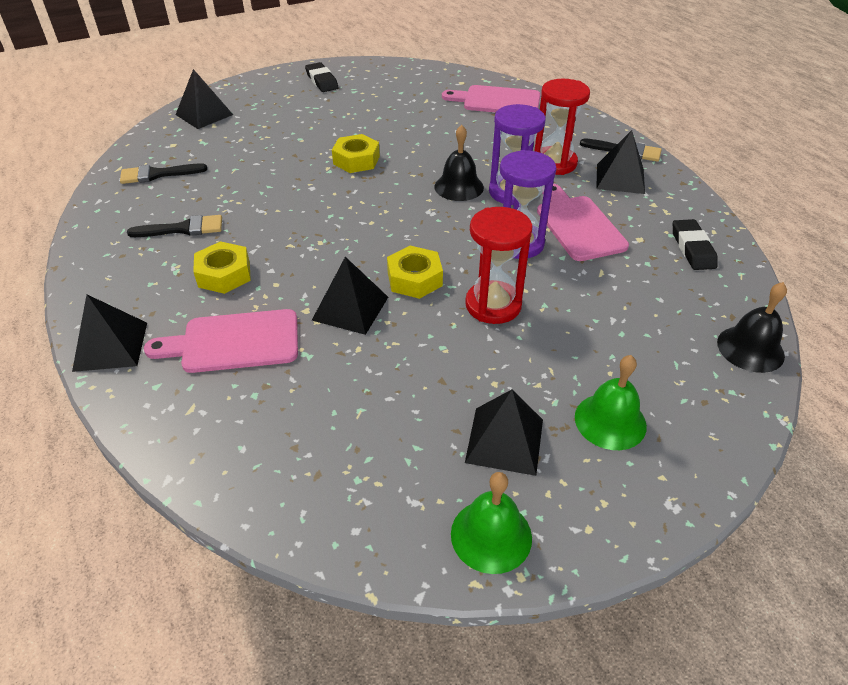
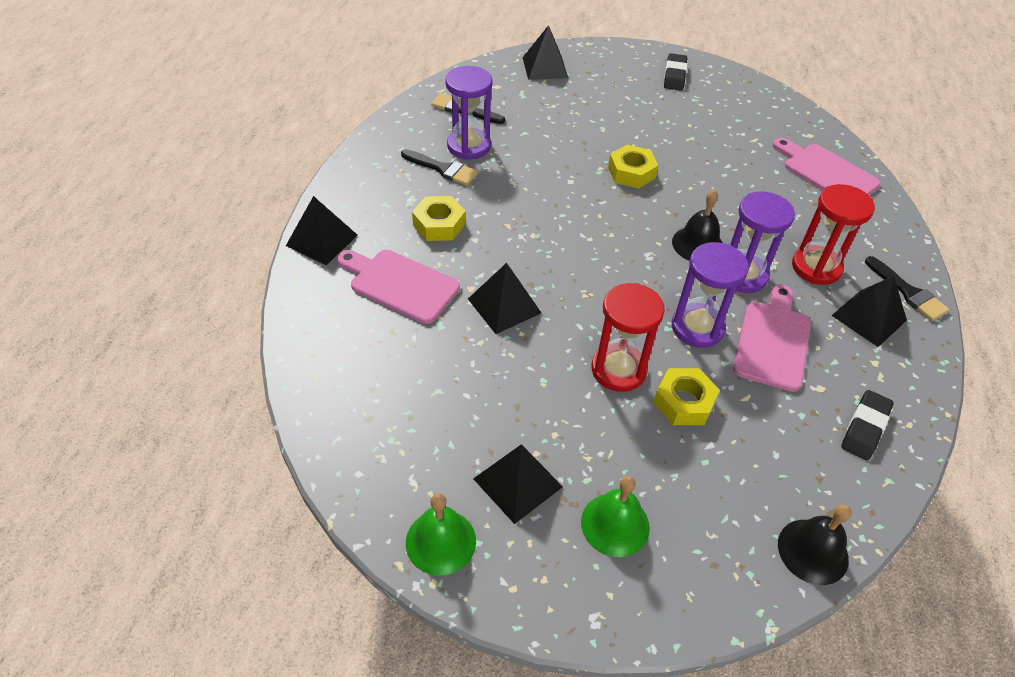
camera: 35 degrees right, 5 degrees up
yellow nut [387,246,443,299] -> yellow nut moved to [653,368,720,425]
none -> purple hourglass [445,66,493,159]

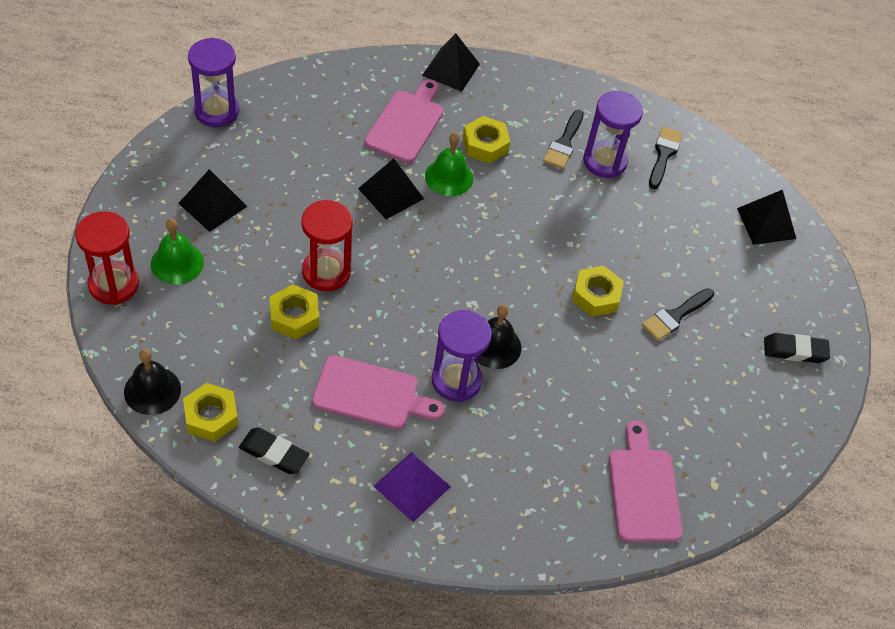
camera: 80 degrees right, 5 degrees up
green bell [406,493,476,576] -> green bell moved to [425,132,473,196]
purple hourglass [672,242,749,348] -> purple hourglass moved to [188,38,239,127]
pink cutting board [773,137,880,195] -> pink cutting board turned 45 degrees counterclockwise [609,420,683,542]
red hourglass [792,184,875,285] -> red hourglass moved to [75,211,139,305]
black pyramid [831,276,907,347] -> purple pyramid [373,452,451,522]
black brush [865,256,949,321] -> black brush moved to [642,288,714,341]
none -> yellow nut [183,383,238,442]

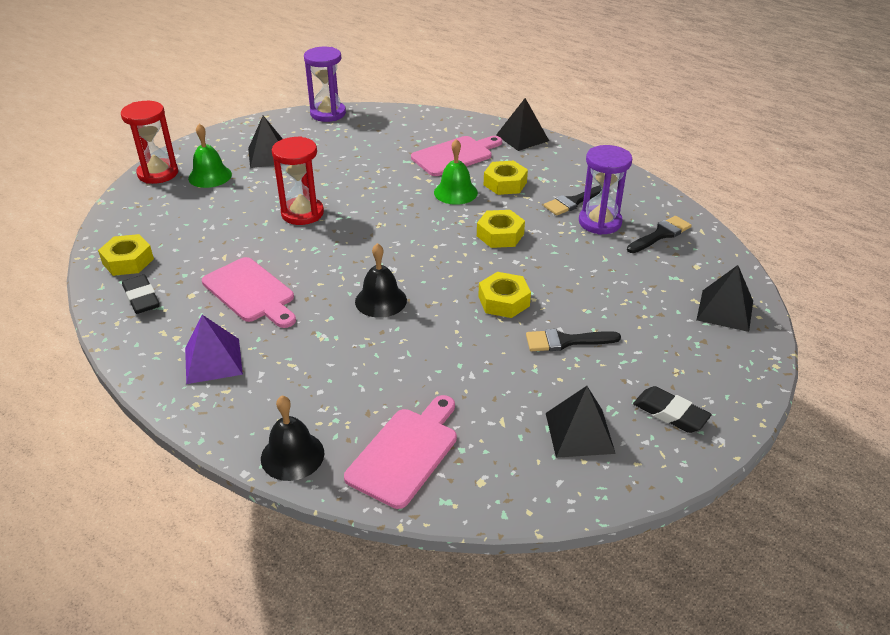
camera: 40 degrees right, 15 degrees down
black bell [124,349,181,415] -> black bell moved to [261,396,324,481]
yellow nut [270,284,319,339] -> yellow nut moved to [477,210,525,248]
black pyramid [358,158,424,219] -> black pyramid moved to [546,386,616,458]
purple hourglass [432,310,492,402] -> none

